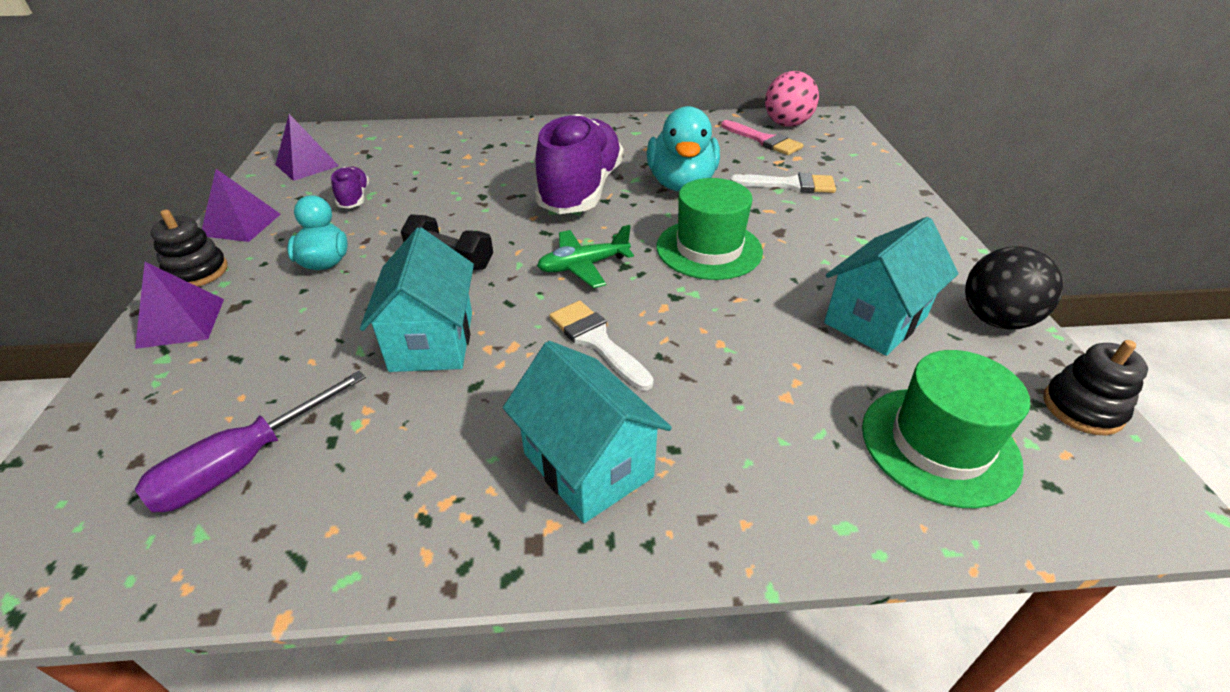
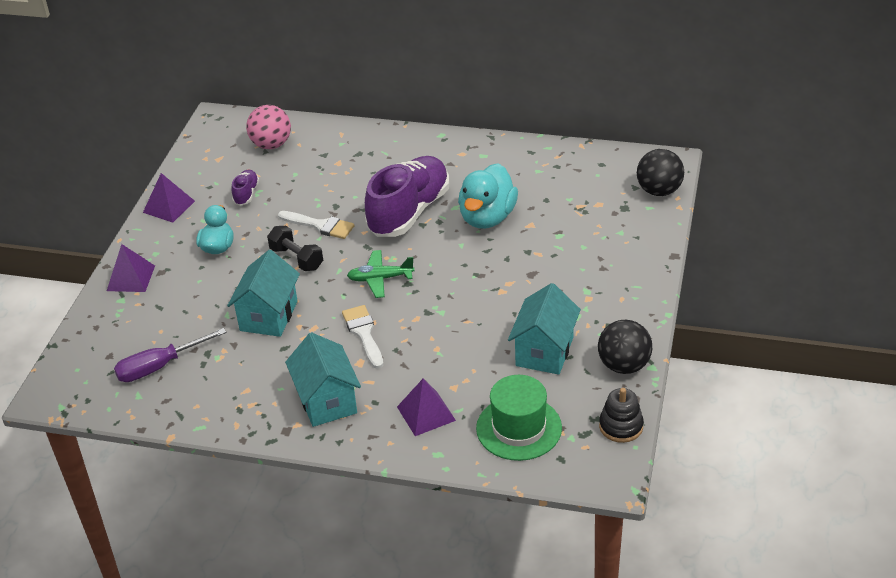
camera: 20 degrees right, 0 degrees up
black stacking toy [151,209,228,287] -> none
purple pyramid [275,114,339,181] -> purple pyramid moved to [397,378,456,436]
green hat [657,178,763,280] -> none
pink brush [721,120,804,155] -> none
white brush [730,172,836,193] -> white brush moved to [278,211,355,239]
pink ball [765,71,819,127] -> pink ball moved to [246,105,291,149]
turquoise house [824,217,959,356] -> turquoise house turned 45 degrees counterclockwise [508,283,581,375]
none -> black ball [637,149,684,196]

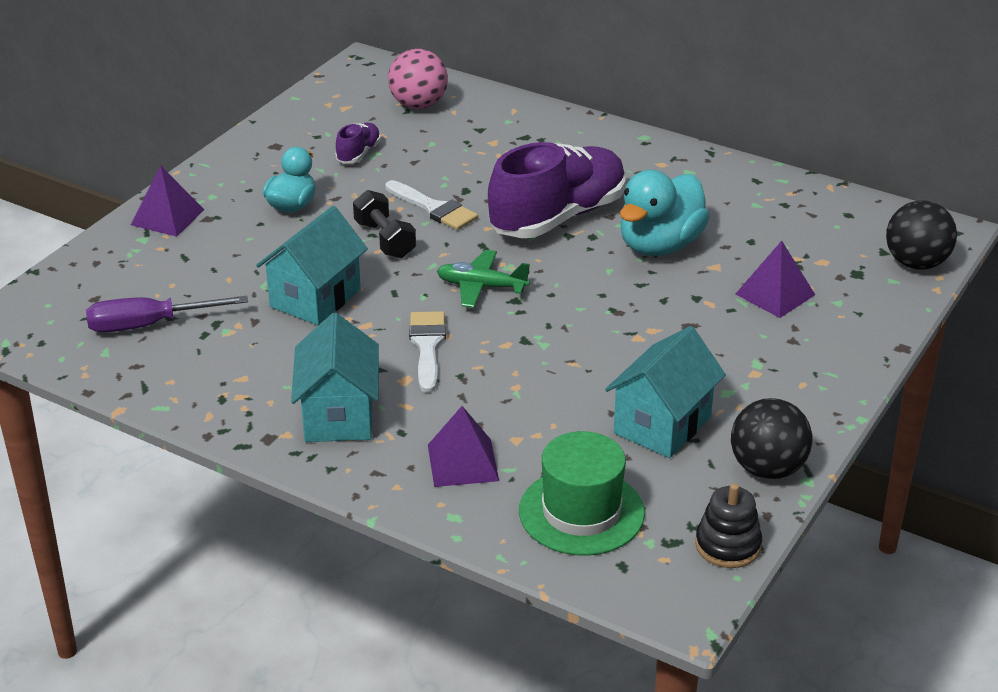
camera: 15 degrees right, 5 degrees down
purple pyramid [143,173,195,223] -> purple pyramid moved to [736,241,815,318]

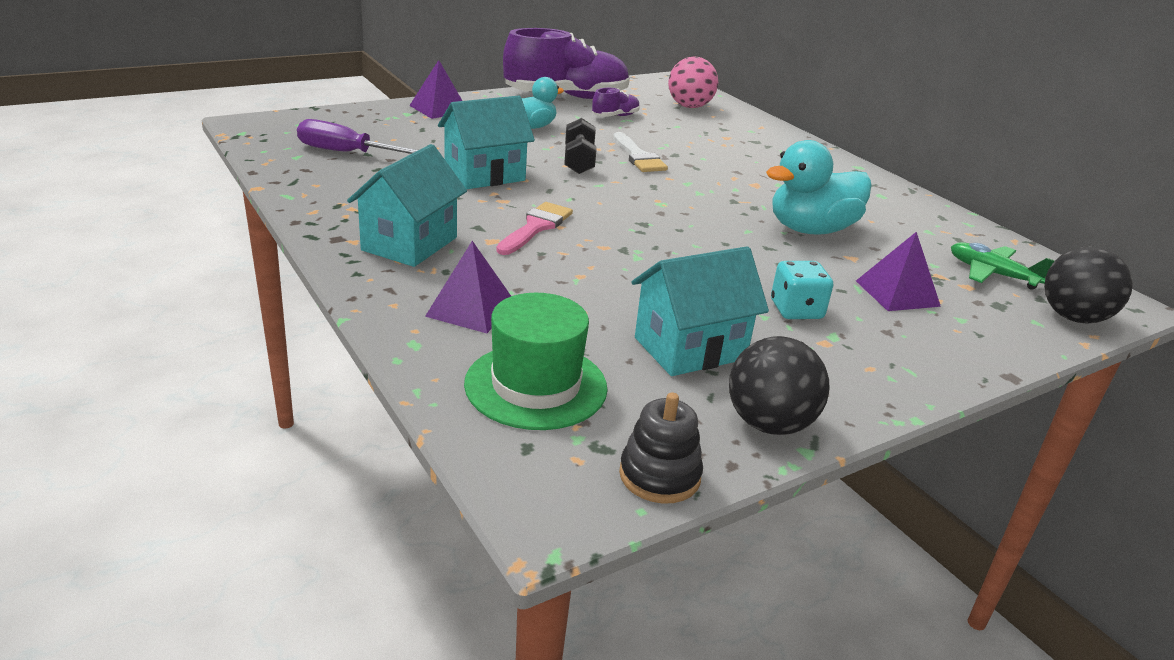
camera: 25 degrees right, 5 degrees down
white brush [409,311,446,393] -> pink brush [496,202,573,255]
green plane [437,250,530,308] -> green plane moved to [951,242,1055,290]
purple shoe [488,142,625,238] -> purple shoe moved to [503,28,630,99]
none -> turquoise dice [771,261,833,319]

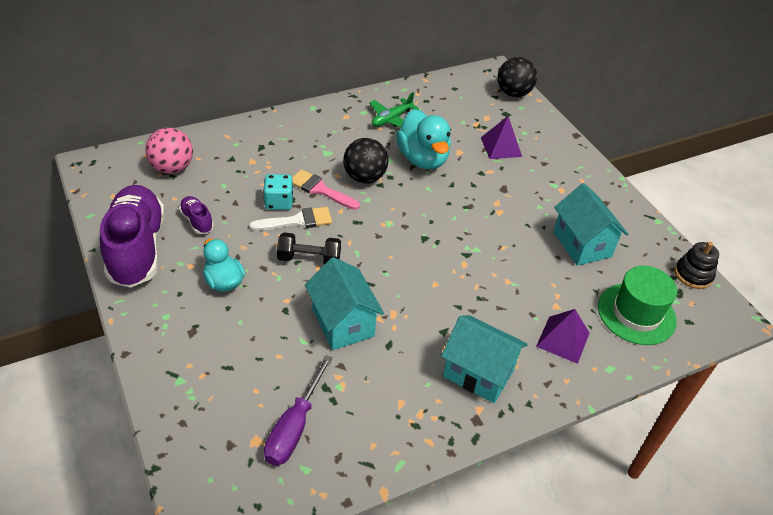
camera: 85 degrees left, 15 degrees up
purple pyramid [409,60,462,119] -> none
pink brush [496,202,573,255] -> pink brush moved to [292,169,360,210]
black ball [729,336,830,435] -> black ball moved to [343,138,389,183]
turquoise dice [771,261,833,319] -> turquoise dice moved to [263,174,293,210]
green plane [951,242,1055,290] -> green plane moved to [369,92,419,127]

